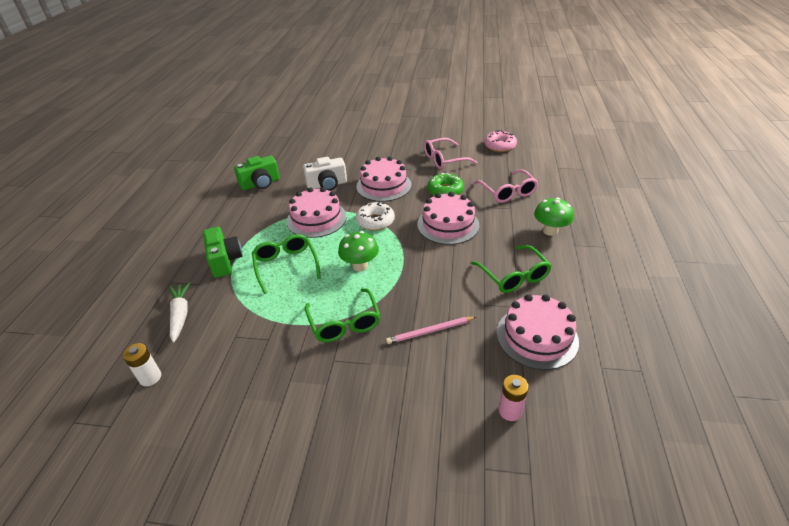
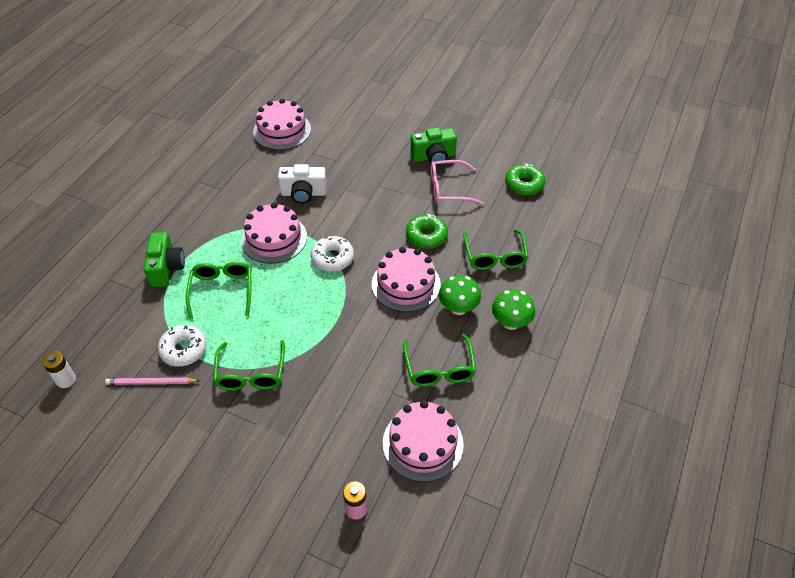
camera: 15 degrees right, 10 degrees up
white carrot [170,282,190,343] -> none
green camera [234,156,280,190] -> green camera moved to [411,127,457,166]
green mushroom [338,231,379,271] -> green mushroom moved to [439,275,481,315]
pink cake [356,157,411,202] -> pink cake moved to [253,99,311,150]
pink pencil [386,317,476,344] -> pink pencil moved to [105,378,200,385]
pink glasses [474,169,539,203] -> green glasses [463,229,529,270]
pink donut [484,130,517,152] -> green donut [505,163,545,195]
none -> white donut [158,325,207,367]

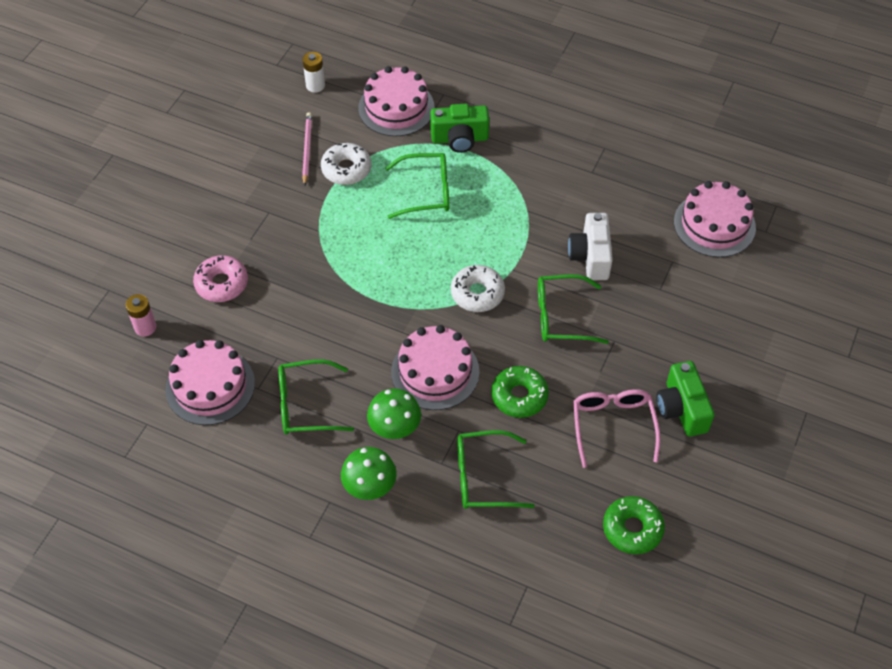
camera: 90 degrees right, 5 degrees up
green glasses [213,340,285,391] -> green glasses moved to [538,274,609,344]
pink cake [241,203,307,264] -> pink cake moved to [358,66,435,136]
none -> pink donut [193,255,248,302]

